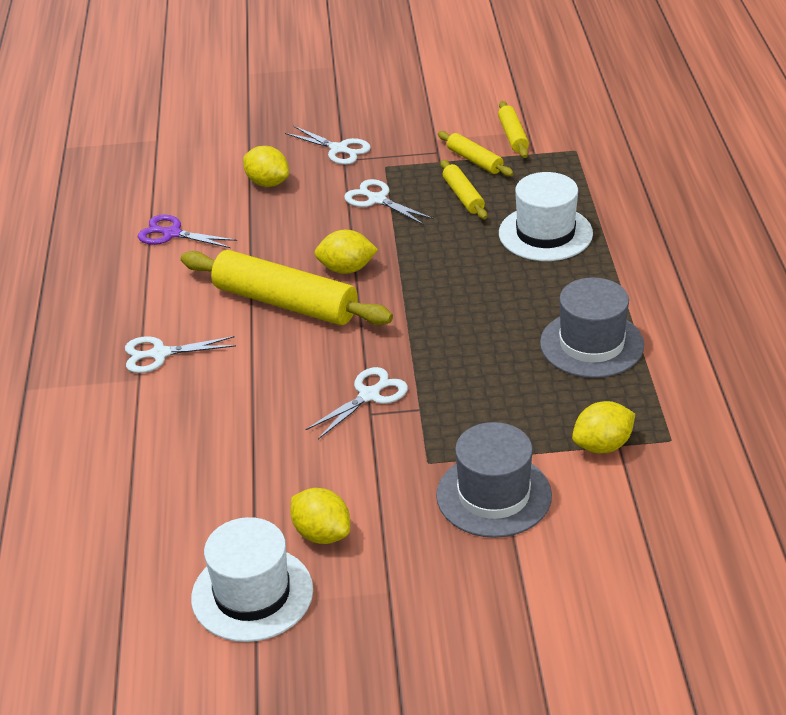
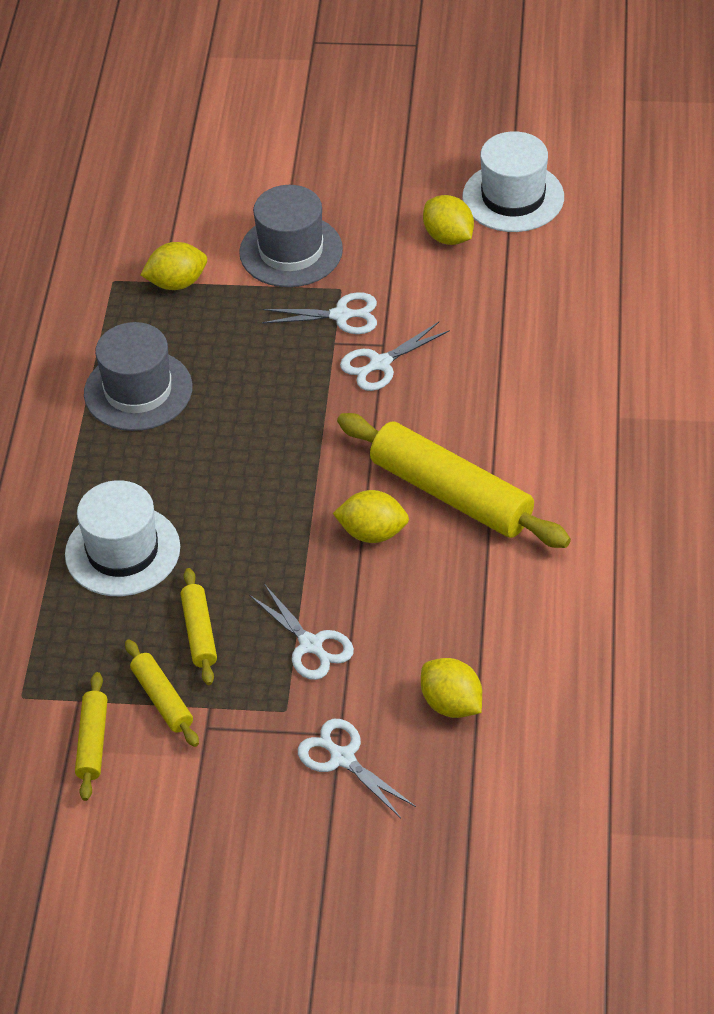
camera: 170 degrees left, 10 degrees up
white scissors [125,336,236,373] -> white scissors moved to [262,292,377,334]
purple scissors [138,214,237,248] -> none

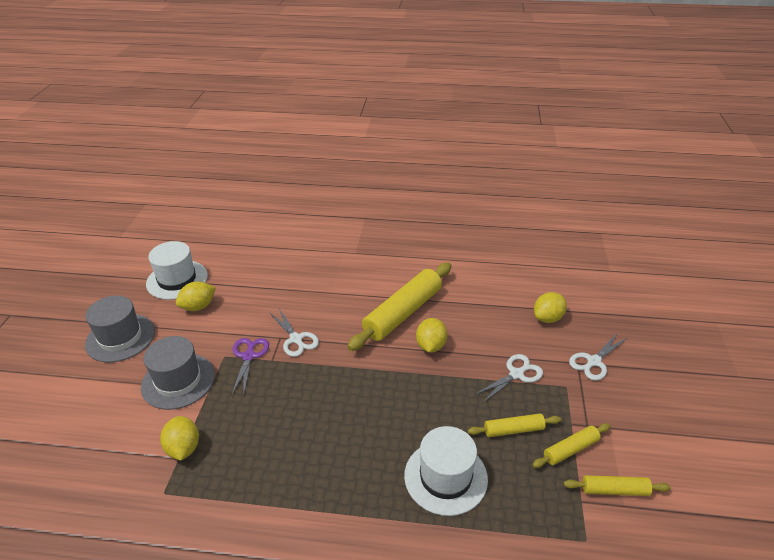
camera: 90 degrees left, 10 degrees down
grey hat [84,322,192,431] -> grey hat moved to [85,295,155,362]
white scissors [262,292,377,334] -> purple scissors [231,338,269,396]

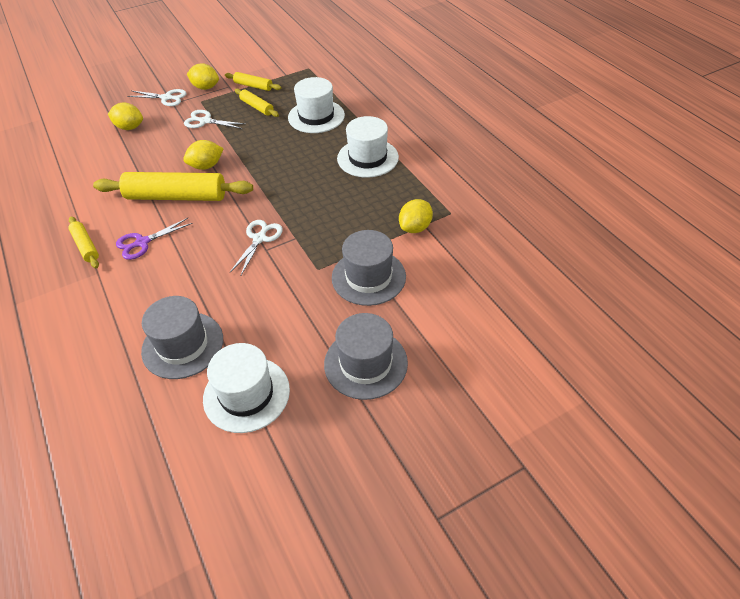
camera: 125 degrees left, 10 degrees up
yellow lemon [176,281,216,311] -> yellow lemon moved to [187,63,219,90]
purple scissors [231,338,269,396] -> purple scissors moved to [116,218,193,260]
yellow rolling pin [564,475,671,496] -> yellow rolling pin moved to [68,217,99,268]
none -> grey hat [141,296,223,379]
none -> white hat [337,116,399,178]

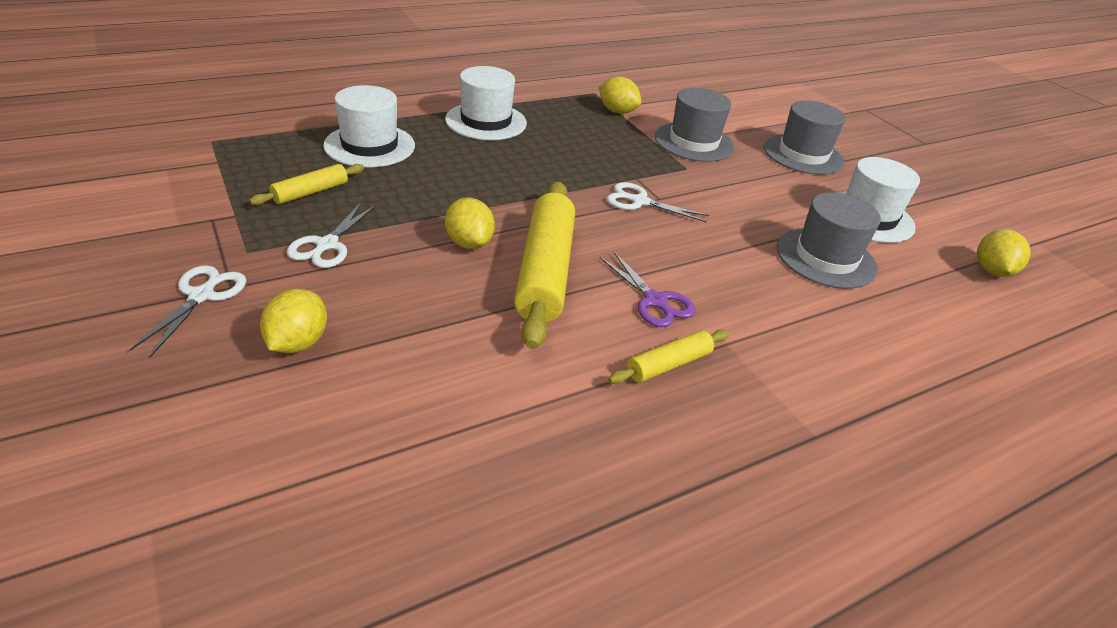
camera: 95 degrees left, 10 degrees down
yellow lemon [187,63,219,90] -> yellow lemon moved to [977,229,1031,277]
yellow rolling pin [225,72,282,91] -> none

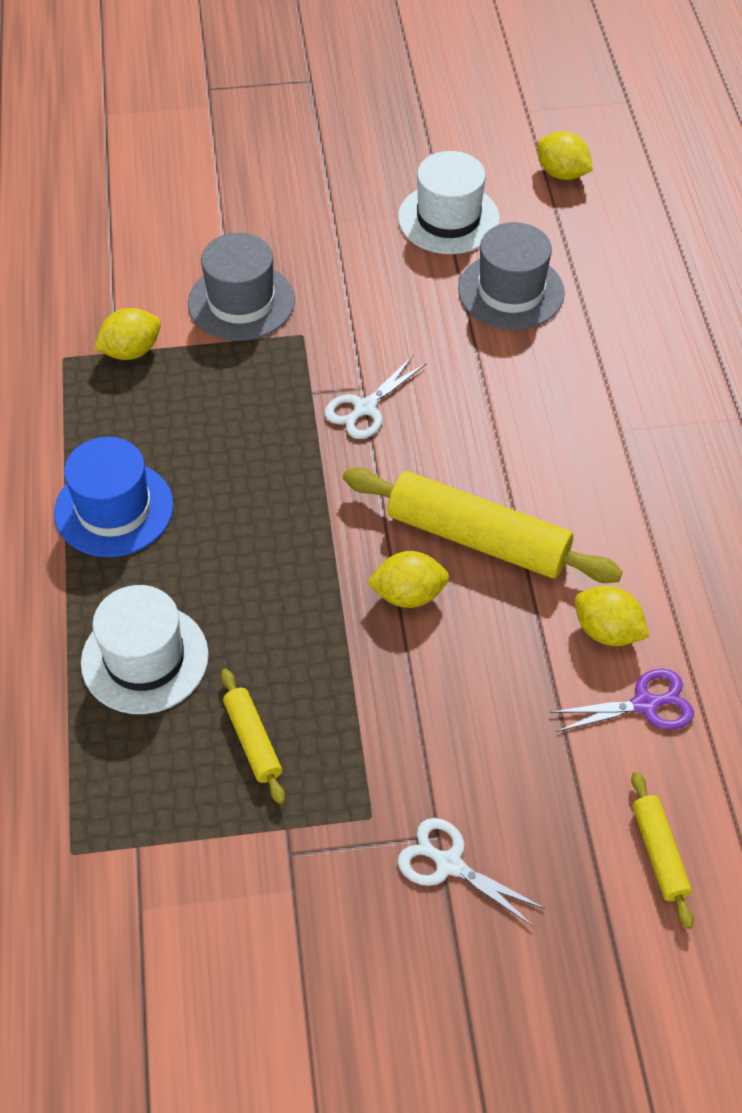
camera: 65 degrees left, 15 degrees up
yellow lemon [260,289,327,353] -> yellow lemon moved to [574,586,649,646]
white scissors [286,203,376,268] -> none
white hat [445,66,527,140] -> blue hat [54,437,173,557]
purple scissors [600,252,695,327] -> purple scissors moved to [550,669,694,732]
yellow rolling pin [608,330,729,384] -> yellow rolling pin moved to [631,771,694,929]
grey hat [764,101,846,175] -> none

